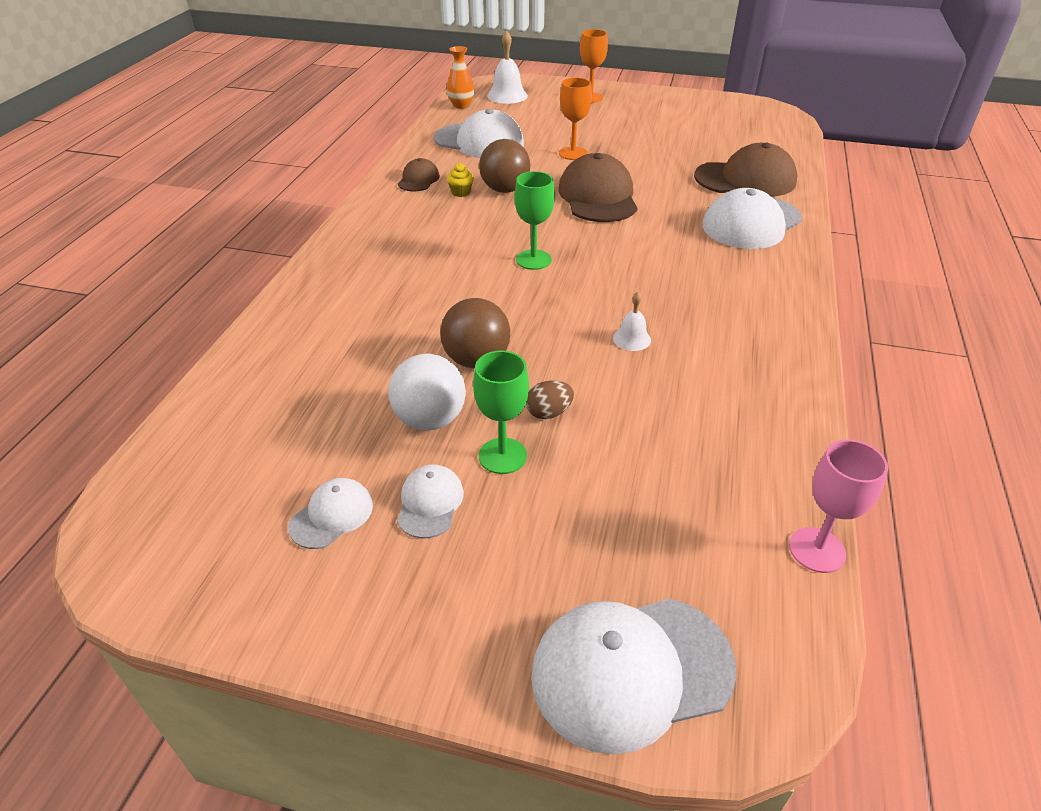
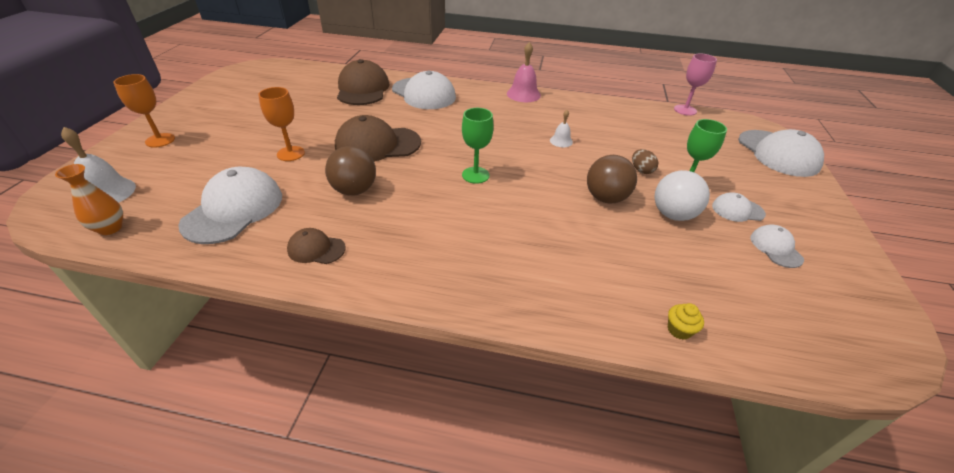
camera: 95 degrees left, 0 degrees up
white cap [288,478,373,549] -> white cap turned 45 degrees clockwise [750,224,804,268]
yellow cupcake [447,163,474,197] -> yellow cupcake moved to [668,303,704,340]
none -> pink bell [507,42,541,102]

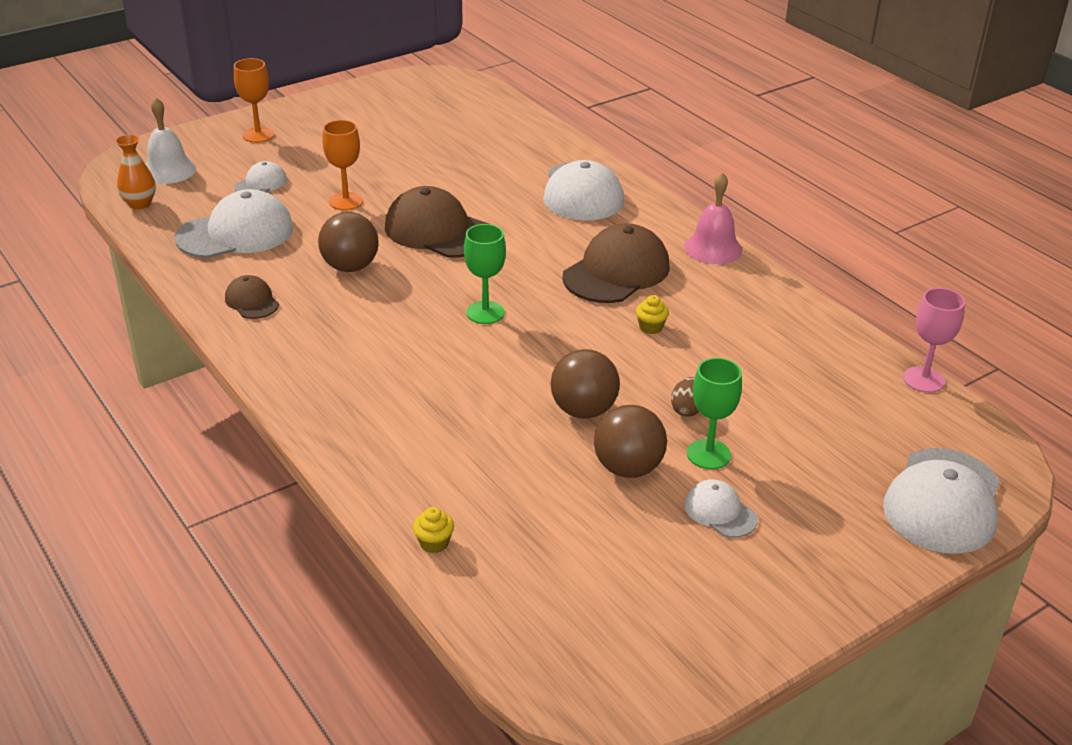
camera: 45 degrees right, 5 degrees down
brown cap [337,59,390,105] -> brown cap moved to [562,223,670,303]
white bell [550,110,573,147] -> yellow cupcake [636,295,669,334]
white ball [654,170,710,221] -> brown ball [594,405,667,478]
white cap [750,224,804,268] -> white cap moved to [234,161,287,192]

